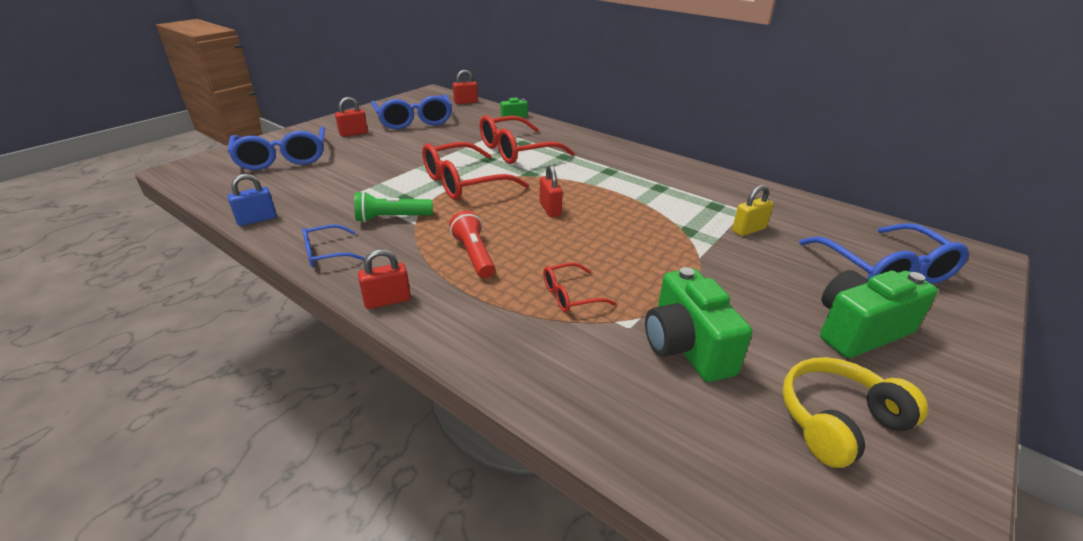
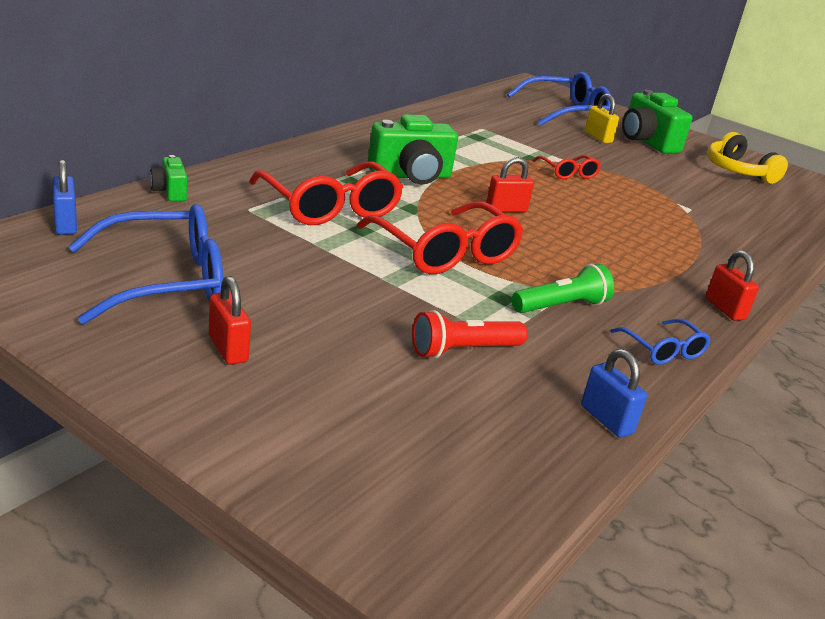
camera: 95 degrees left, 5 degrees down
blue glasses [228,126,325,170] -> none
green flashlight [354,191,433,222] -> green flashlight turned 105 degrees counterclockwise [512,264,614,313]
red flashlight [449,211,495,278] -> red flashlight moved to [412,310,527,359]
red padlock [453,70,478,104] -> blue padlock [52,159,77,235]
red glasses [543,262,617,313] -> red glasses moved to [533,155,601,179]
green camera [645,267,752,382] -> green camera moved to [368,114,458,184]
yellow padlock [732,185,774,236] -> yellow padlock moved to [585,94,619,143]

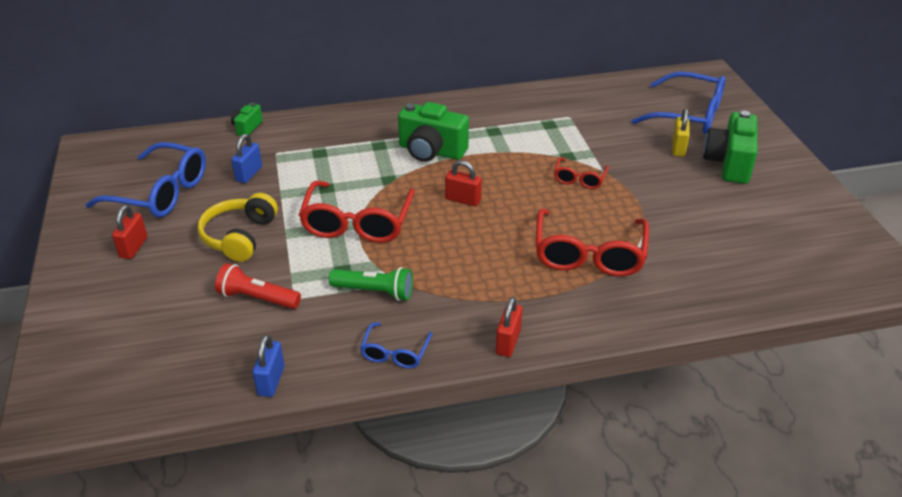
camera: 45 degrees right, 10 degrees up
blue padlock [52,159,77,235] -> blue padlock moved to [231,134,262,183]
red glasses [249,162,403,225] -> red glasses moved to [536,209,649,276]
yellow headphones [707,132,788,184] -> yellow headphones moved to [198,193,278,262]

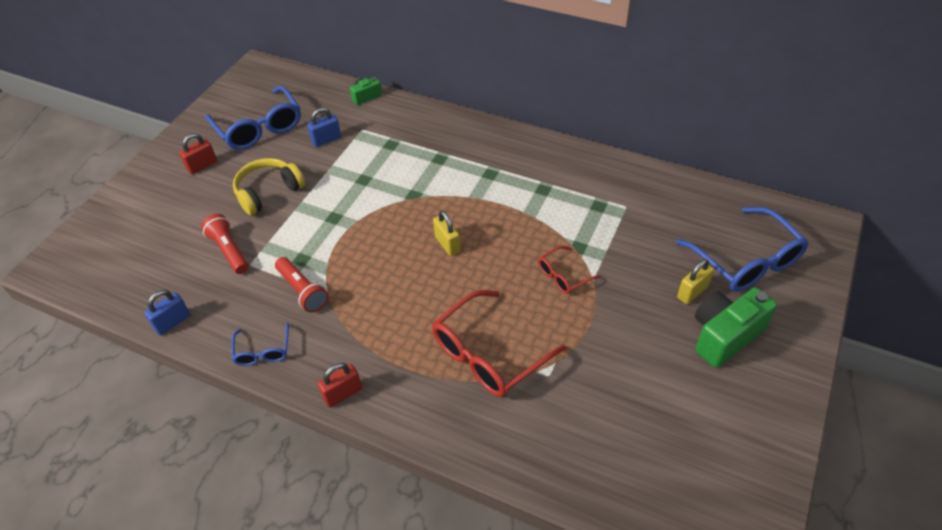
camera: 40 degrees right, 10 degrees up
red glasses [299,181,415,243] -> none
green flashlight [329,267,413,301] -> red flashlight [275,257,328,313]
blue glasses [360,322,432,368] -> blue glasses turned 60 degrees counterclockwise [231,322,289,366]
green camera [398,102,469,162] -> none
red padlock [445,160,482,206] -> yellow padlock [433,210,461,256]

